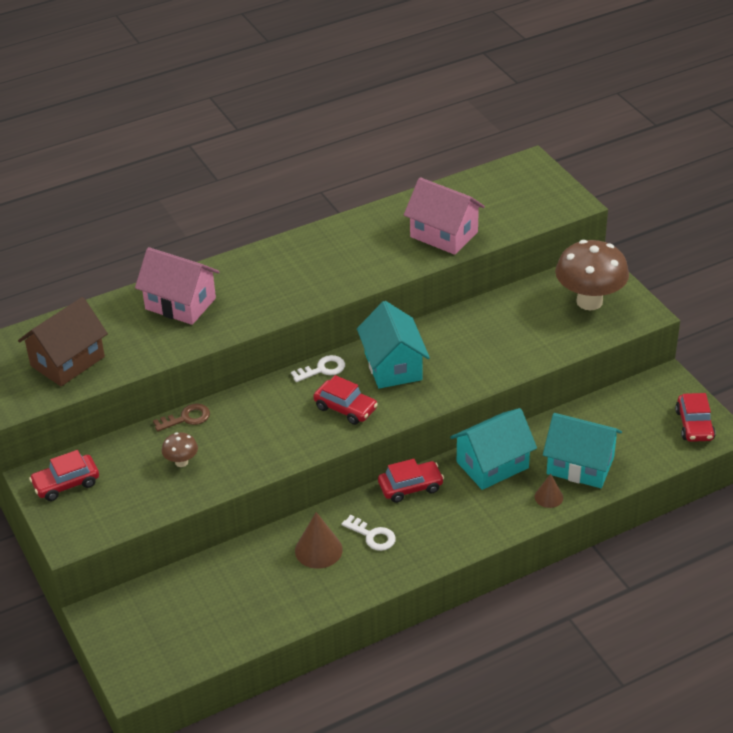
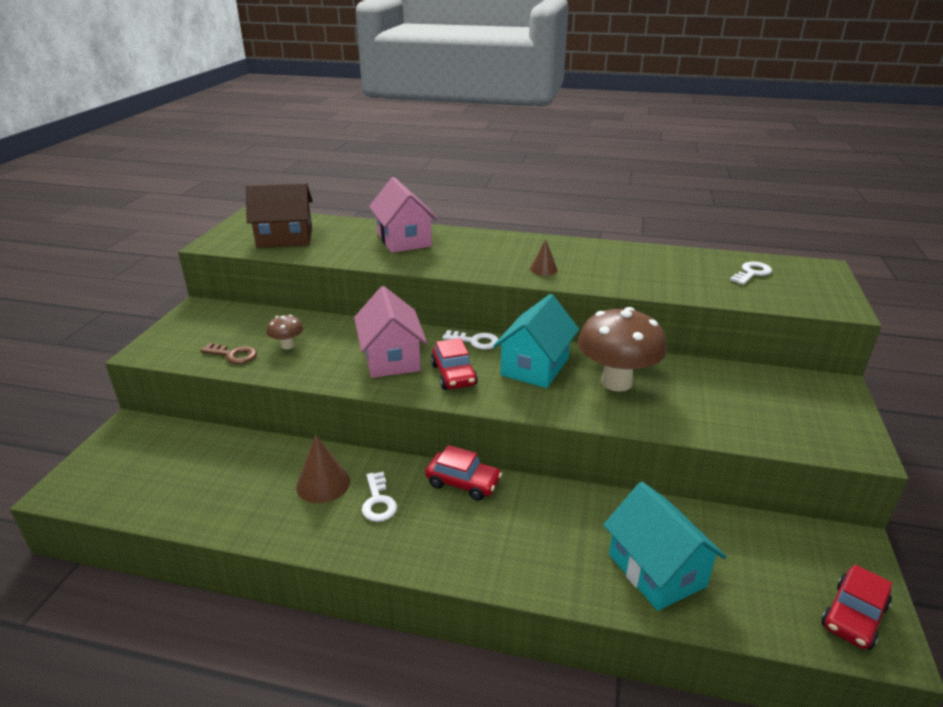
camera: 40 degrees right, 10 degrees down
red car [29,450,99,501] -> none
brown key [153,404,210,432] -> brown key moved to [200,343,257,364]
pink house [404,177,485,255] -> pink house moved to [354,286,427,378]
turquoise house [450,408,537,490] -> none
brown cone [535,474,563,508] -> brown cone moved to [530,239,558,276]
brown mushroom [555,240,629,311] -> brown mushroom moved to [578,307,667,392]
none -> white key [730,262,772,285]

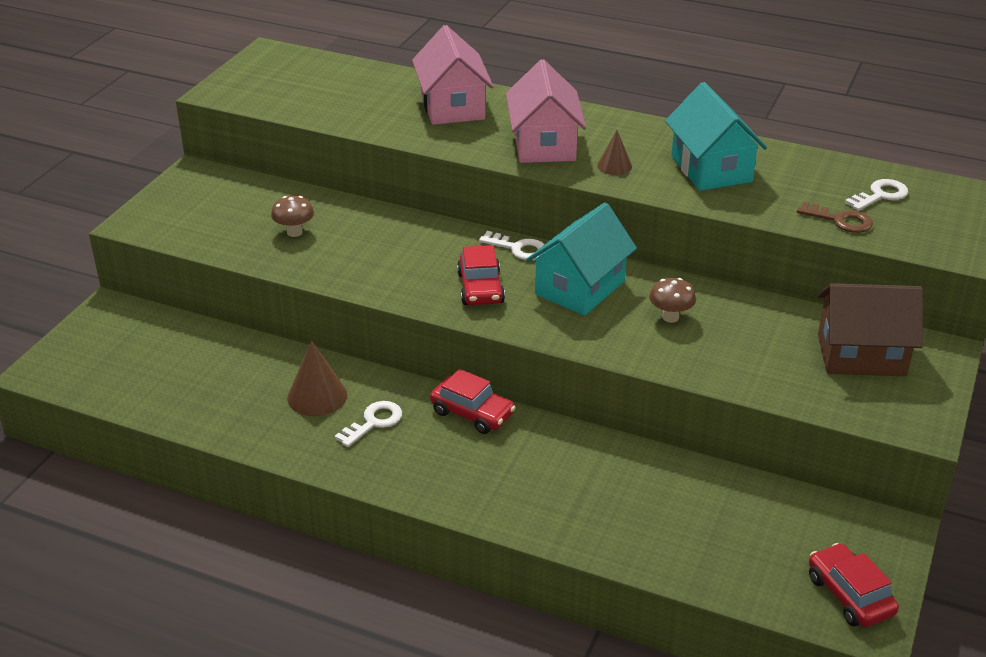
camera: 10 degrees right, 5 degrees up
brown key [200,343,257,364] -> brown key moved to [797,201,873,233]
brown house [246,183,313,248] -> brown house moved to [818,283,923,376]
pink house [354,286,427,378] -> pink house moved to [506,59,586,163]
white key [362,472,397,522] -> white key turned 135 degrees counterclockwise [335,401,402,447]
brown mushroom [578,307,667,392] -> brown mushroom [649,278,696,323], size x0.45
turquoise house [603,482,727,611] -> turquoise house moved to [665,82,767,191]
red car [821,565,892,650] -> red car turned 105 degrees clockwise [809,543,899,627]

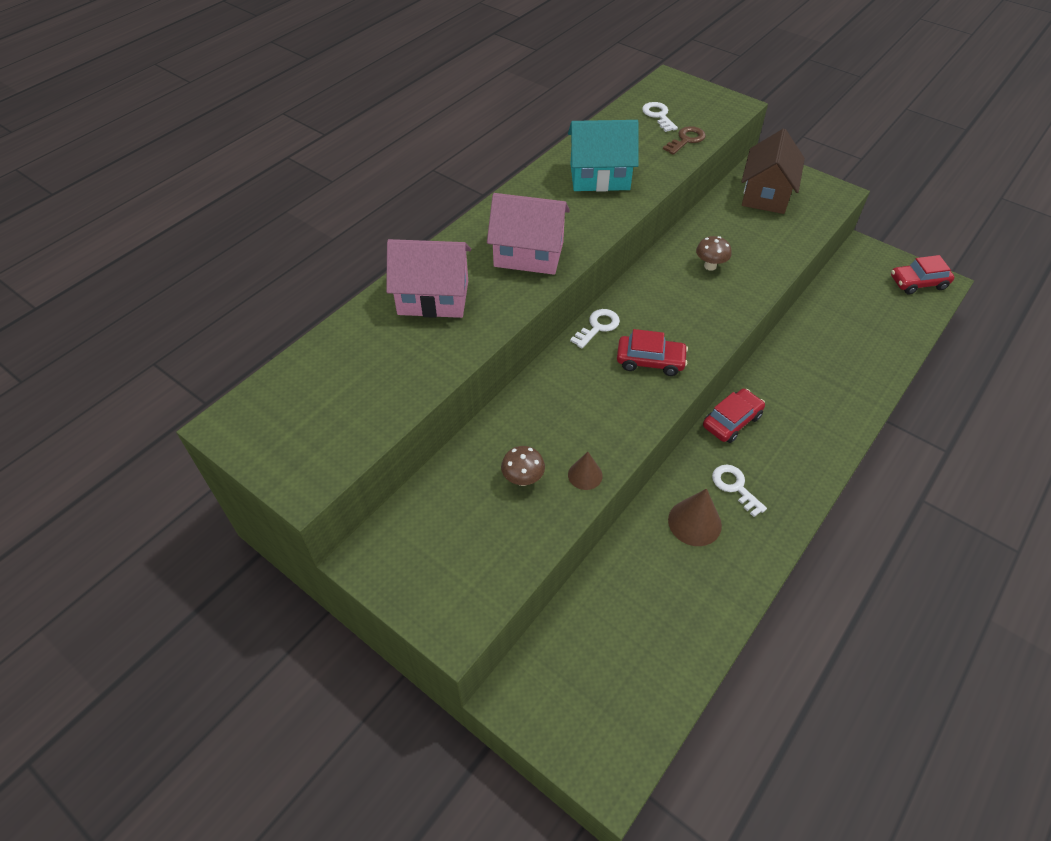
camera: 75 degrees left, 15 degrees up
turquoise house [526,203,637,316] -> none
brown cone [597,130,632,175] -> brown cone moved to [568,452,603,490]

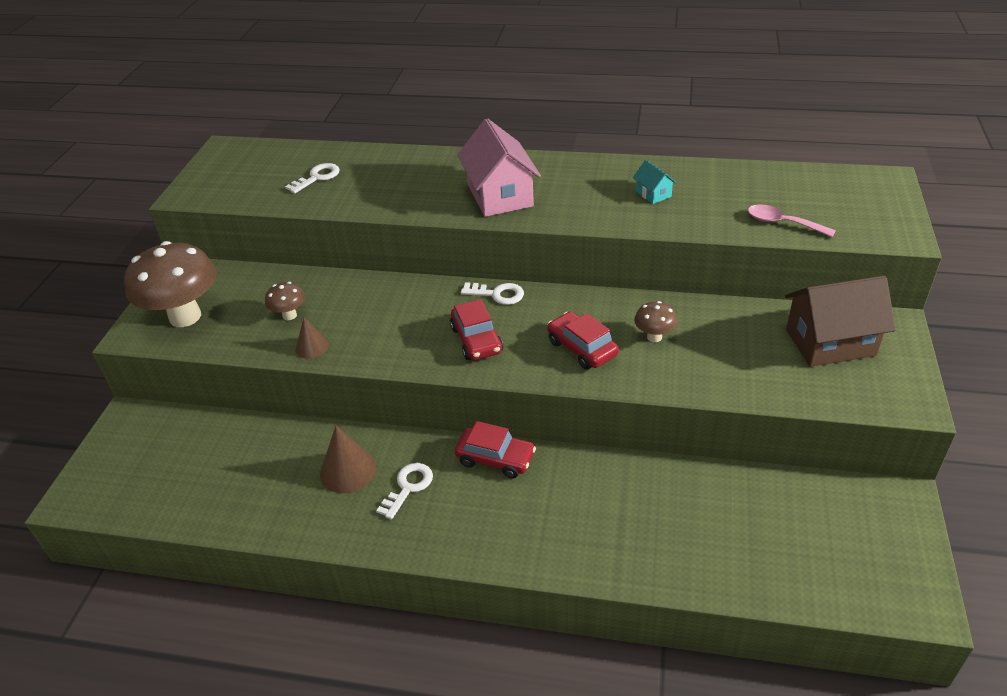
camera: 65 degrees right, 10 degrees down
pink house [386,239,471,318] -> none
turquoise house [568,120,639,192] -> turquoise house [633,160,677,204], size x0.46
white key [642,102,678,132] -> white key moved to [285,163,340,194]
brown key [663,126,706,155] -> pink spoon [748,204,836,237]
red car [891,255,955,294] -> red car moved to [547,312,619,370]
none -> brown mushroom [124,241,217,327]

